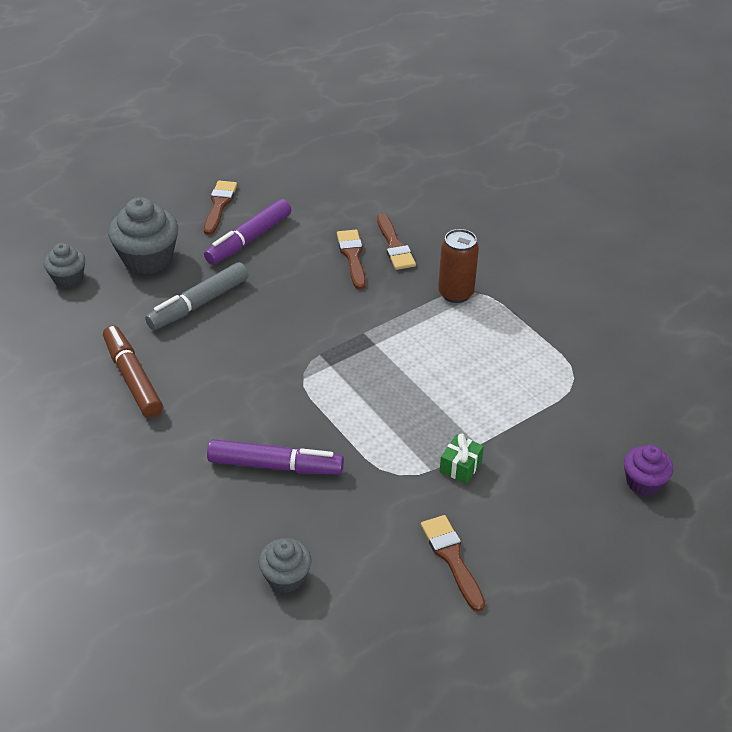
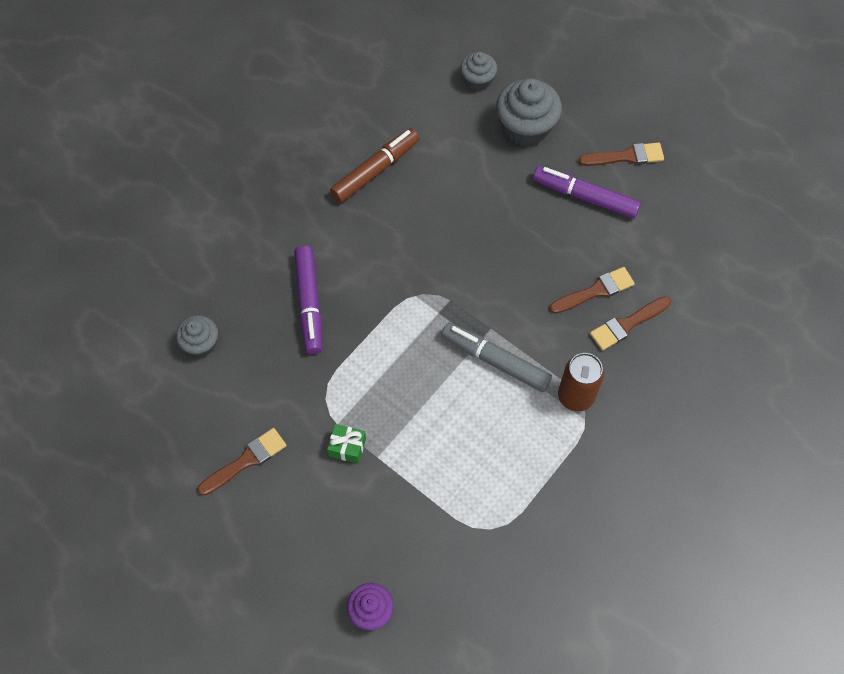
camera: 75 degrees right, 20 degrees up
grey marker [145,262,248,330] -> grey marker moved to [441,323,552,392]

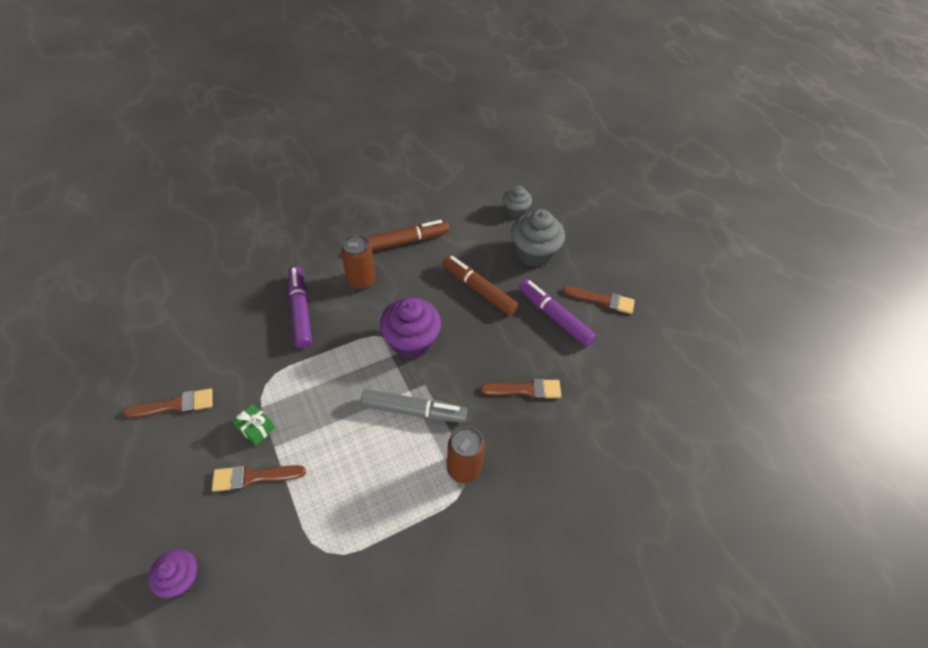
camera: 20 degrees right, 10 degrees down
grey cupcake [176,315,218,357] -> none
purple marker [294,246,322,354] -> purple marker turned 150 degrees clockwise [288,266,312,348]
grey marker [441,323,552,392] -> grey marker turned 135 degrees clockwise [361,389,467,423]
brown brush [590,296,671,350] -> brown brush moved to [212,465,306,492]
none -> brown can [341,234,375,290]
none -> purple cupcake [380,298,441,359]
none -> brown marker [442,255,518,315]

